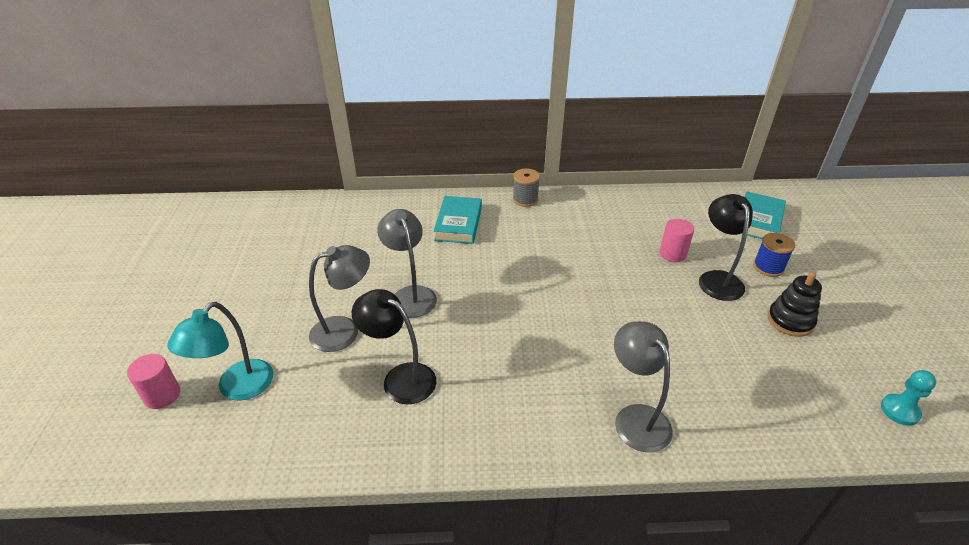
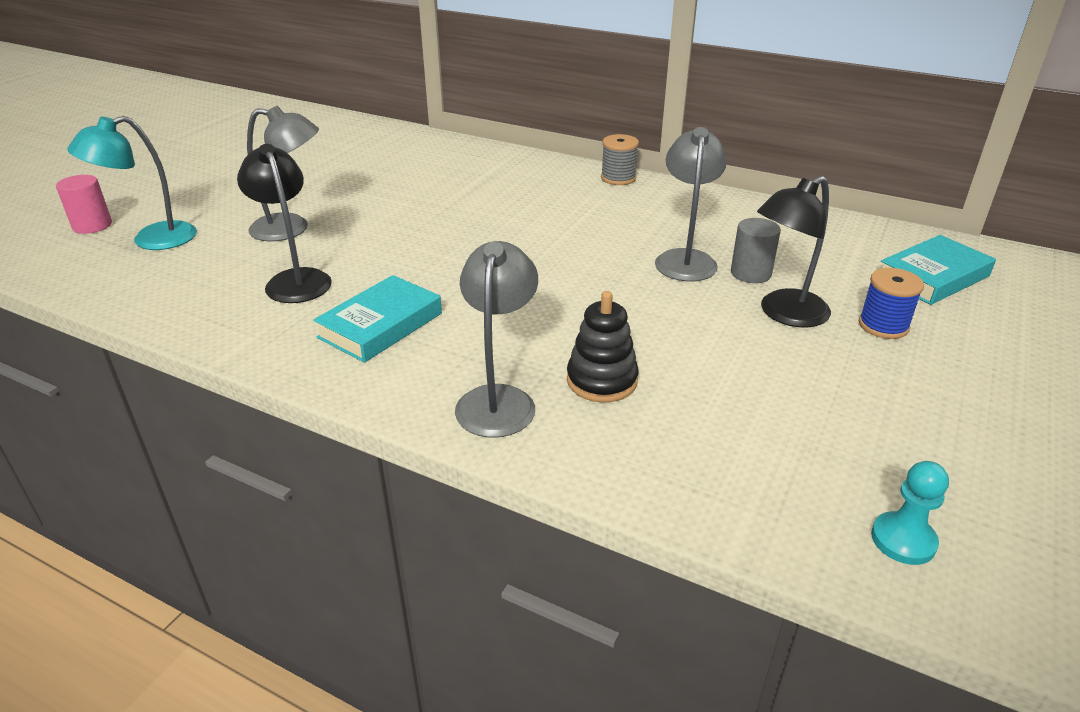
camera: 30 degrees right, 5 degrees down
grey lamp [377,209,437,318] -> grey lamp moved to [655,127,727,281]
turquoise book [434,196,482,244] -> turquoise book moved to [313,275,442,363]
pink cylinder [659,219,694,262] -> grey cylinder [731,218,781,283]
black lamp [699,194,753,301] -> black lamp turned 150 degrees counterclockwise [757,176,831,327]
black stacking toy [767,272,822,337] -> black stacking toy moved to [567,291,639,403]

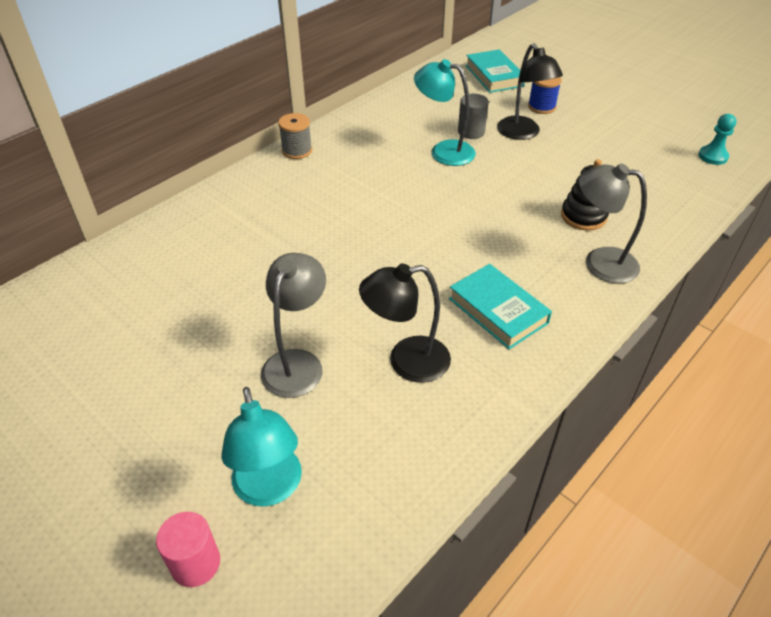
camera: 75 degrees left, 10 degrees up
grey lamp [655,127,727,281] -> turquoise lamp [414,59,476,166]

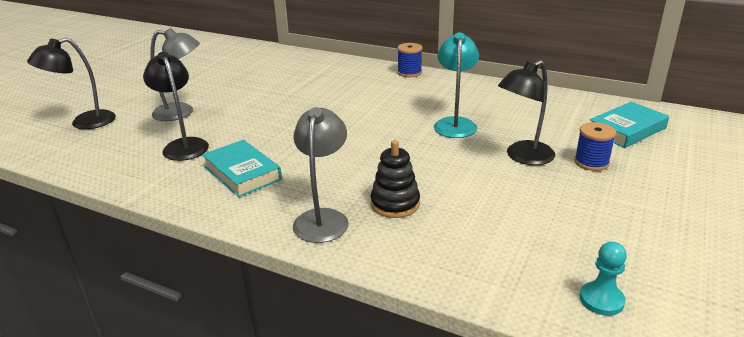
camera: 75 degrees right, 15 degrees down
pink cylinder [156,512,220,587] -> none
turquoise lamp [221,387,302,507] -> black lamp [27,38,116,129]
grey spool [278,113,312,159] -> blue spool [397,43,423,77]
turquoise book [449,264,552,349] -> turquoise book turned 75 degrees counterclockwise [202,140,282,197]
grey cylinder [458,94,489,139] -> none

